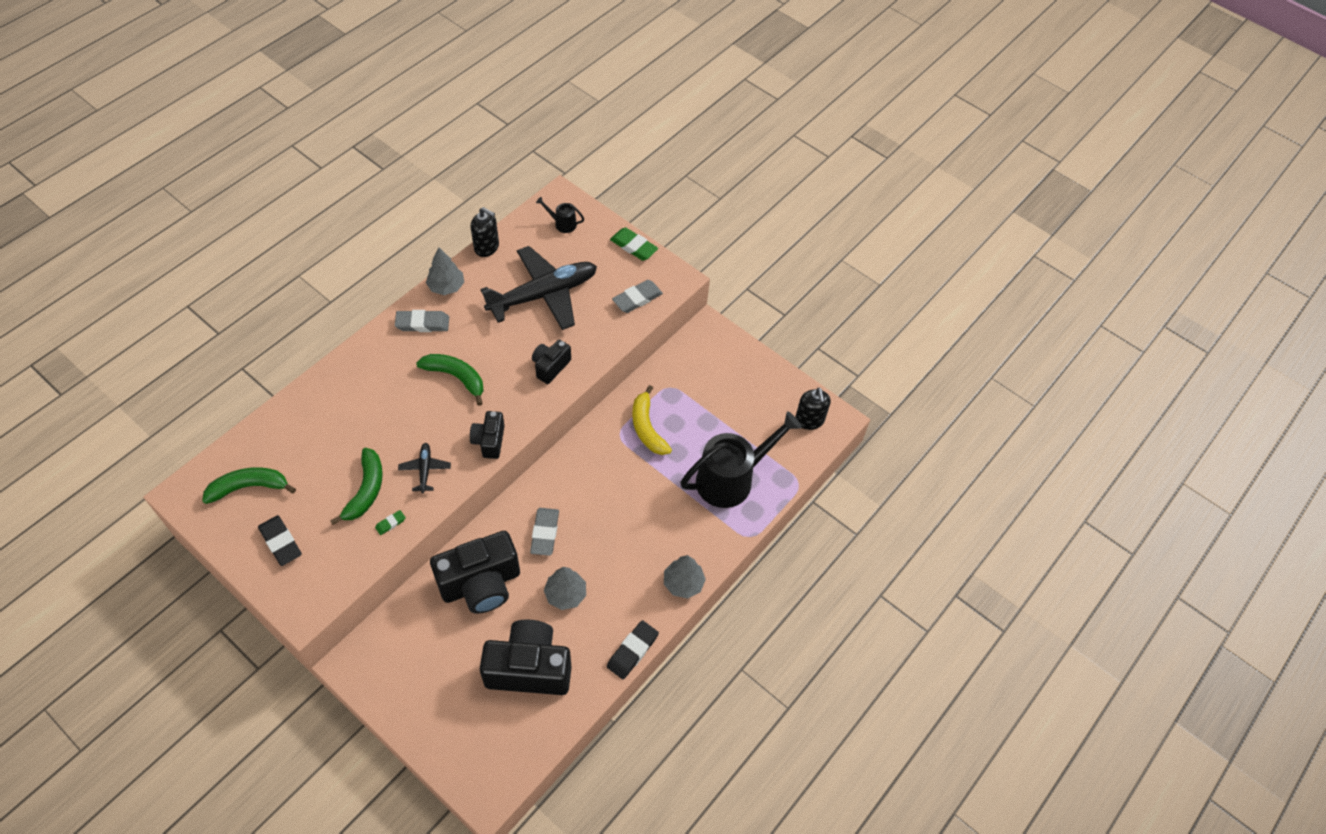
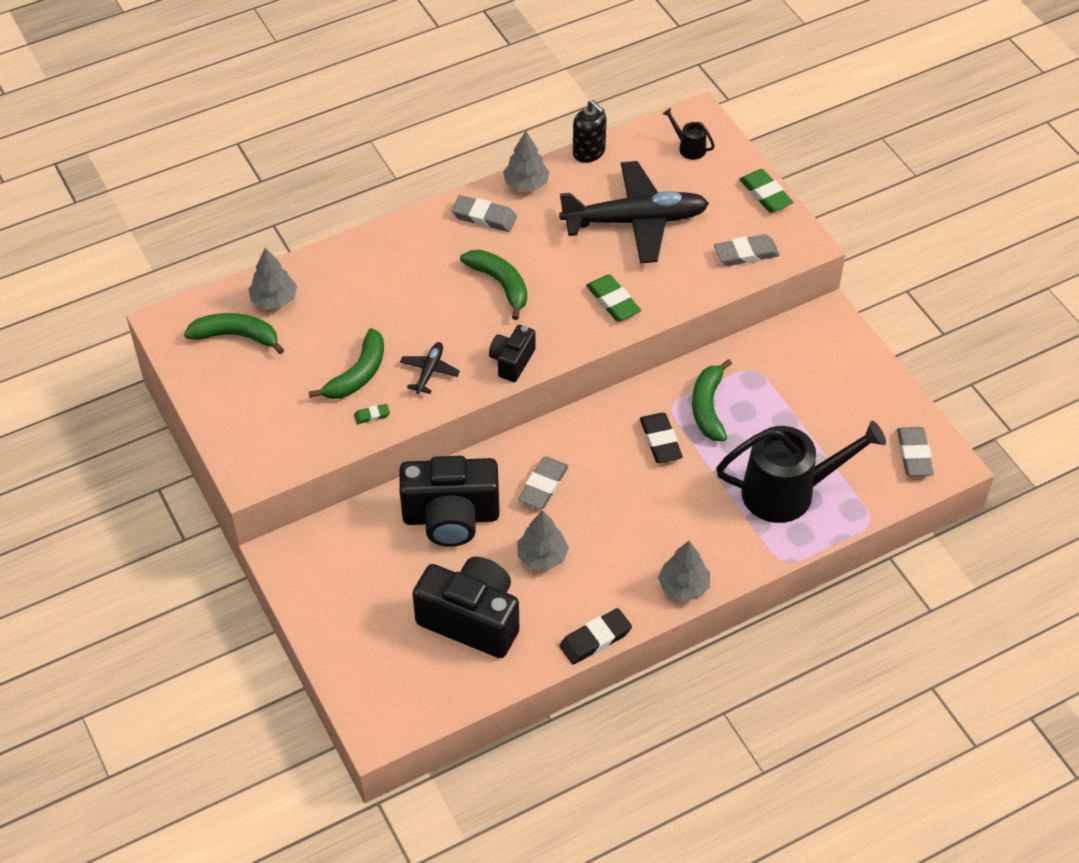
camera: 25 degrees right, 5 degrees down
black eraser [258,515,302,566] -> black eraser moved to [640,413,683,463]
black camera [532,339,571,384] -> green eraser [586,274,641,321]
yellow banana [632,385,672,455] -> green banana [692,359,732,441]
black soap dispenser [795,387,831,430] -> grey eraser [897,427,934,476]
none -> grey tree [248,248,297,309]

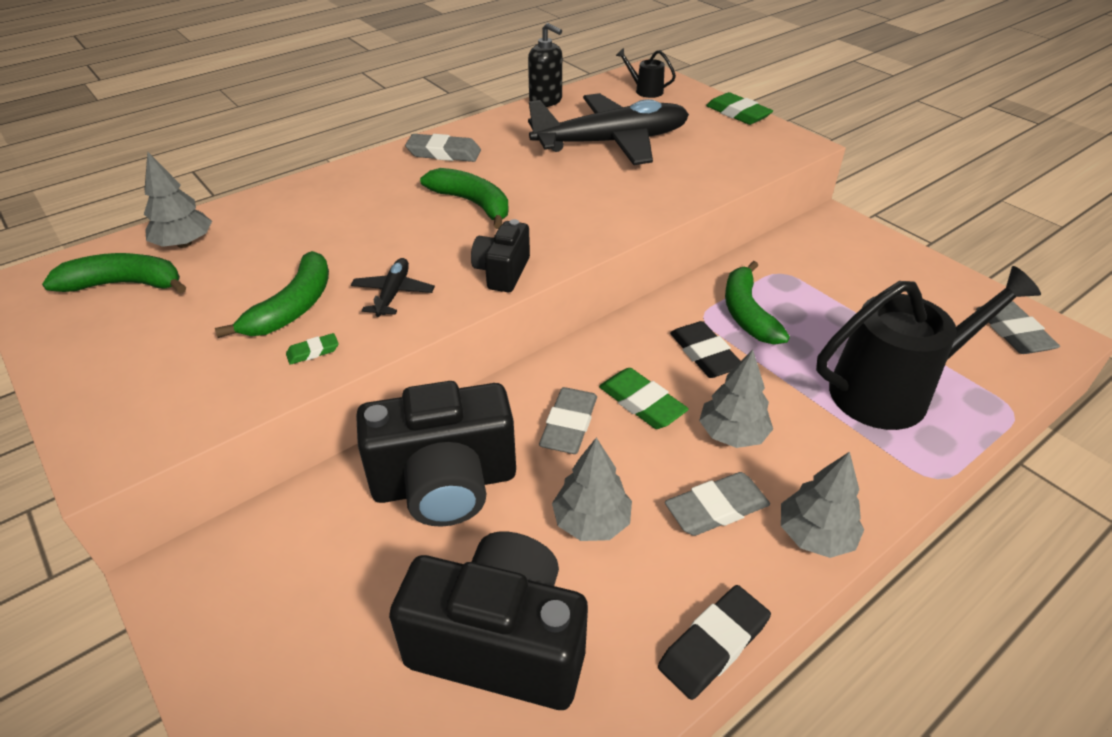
camera: 10 degrees left, 10 degrees down
grey tree [503,131,549,191] -> grey tree moved to [699,350,773,448]
green eraser [586,274,641,321] -> green eraser moved to [599,368,689,429]
grey eraser [714,234,780,266] -> grey eraser moved to [665,472,770,536]

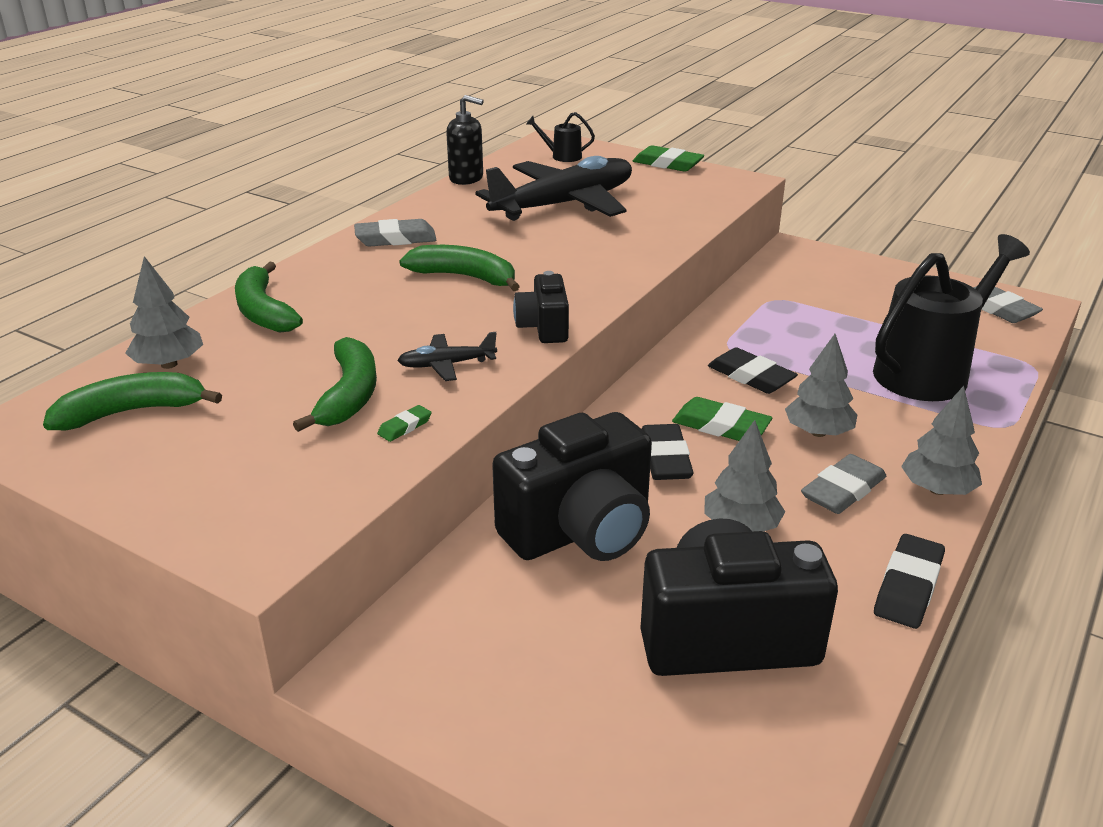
camera: 20 degrees left, 10 degrees down
black plane [351,258,435,317] -> black plane turned 90 degrees counterclockwise [397,332,497,381]
grey eraser [539,387,597,454] -> black eraser [642,424,694,480]
green banana [725,261,790,345] -> green banana moved to [235,262,303,333]

